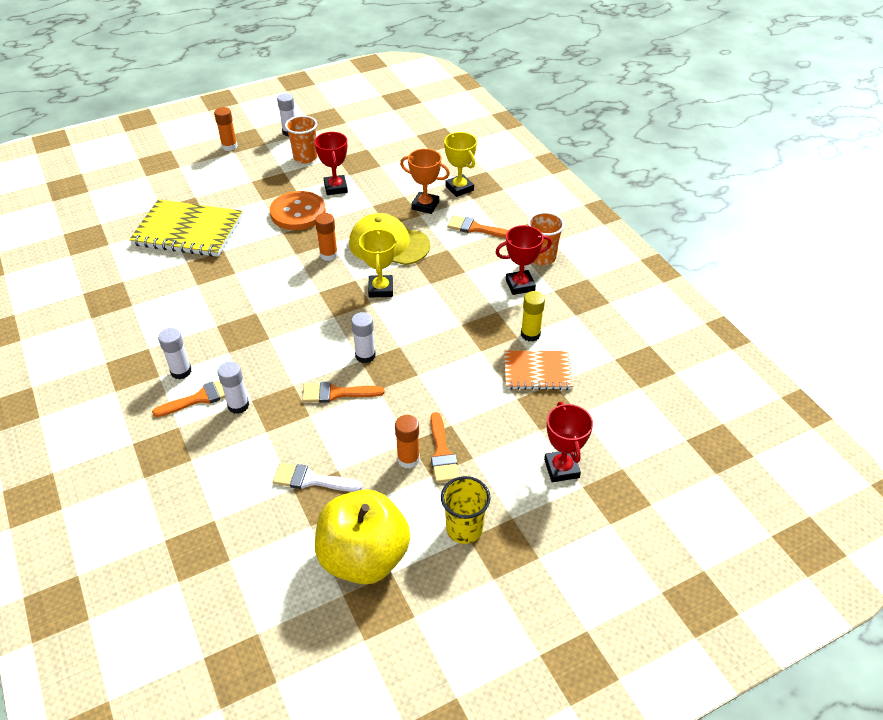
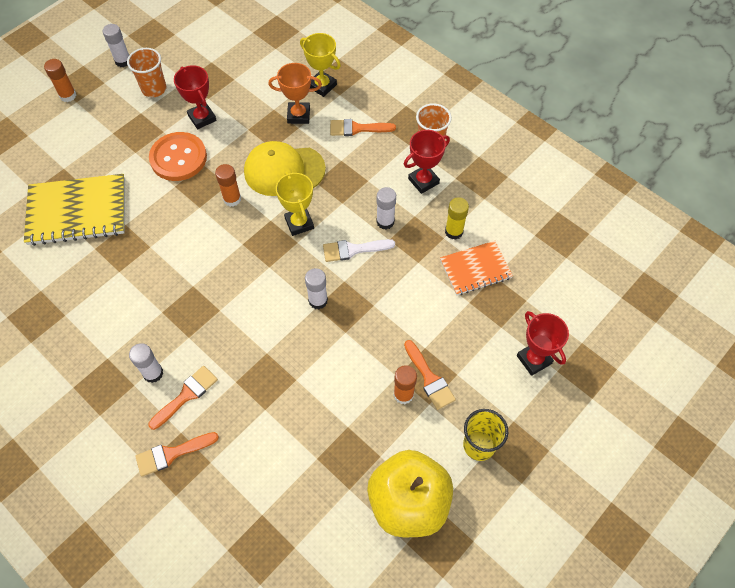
camera: 20 degrees left, 15 degrees up
white glue stick [217,361,249,414] -> white glue stick moved to [376,187,396,230]
white brush [273,463,362,492] -> white brush moved to [323,239,395,262]
orange brush [302,382,384,403] -> orange brush moved to [135,432,219,477]

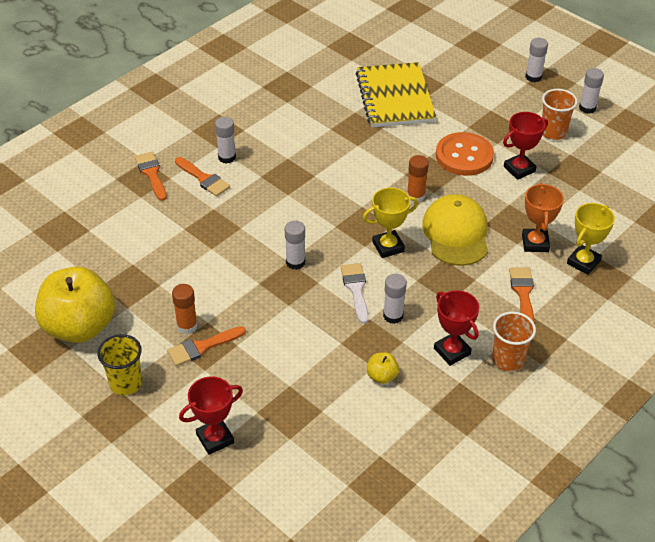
camera: 90 degrees right, 15 degrees down
orange glue stick [44,59,76,102] -> white glue stick [525,38,548,82]
orange notebook [440,241,513,295] -> none
yellow glue stick [445,197,469,240] -> yellow apple [367,352,399,384]

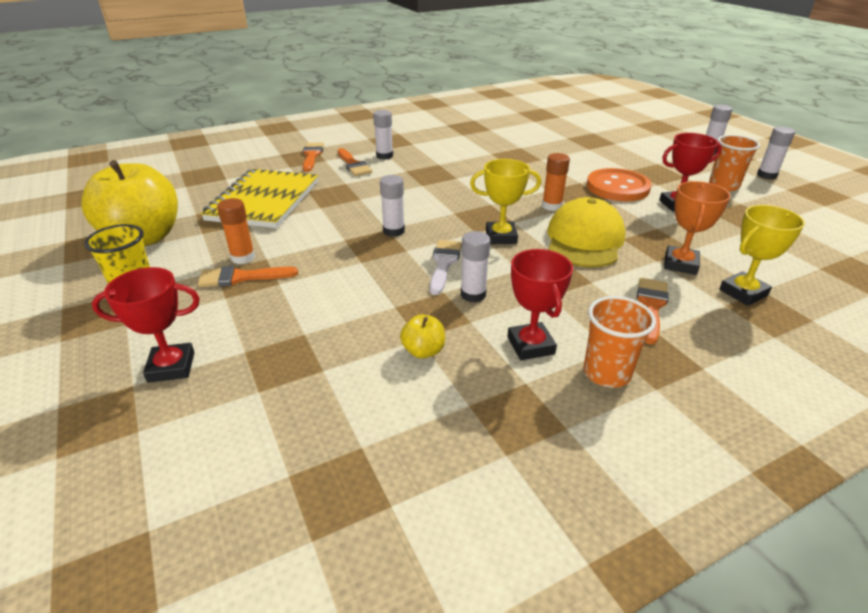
camera: 20 degrees right, 10 degrees down
yellow notebook [356,62,437,127] -> yellow notebook moved to [201,169,318,228]

